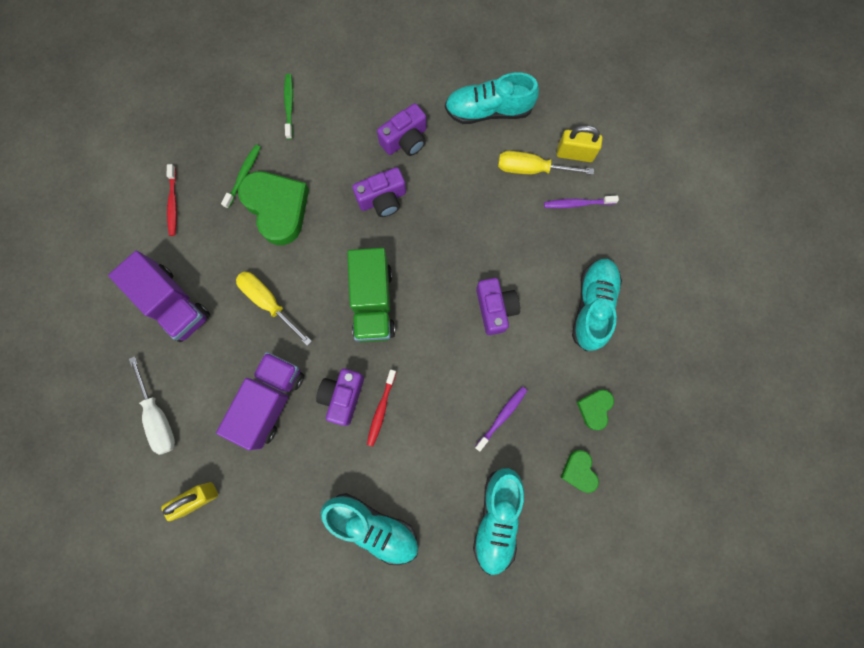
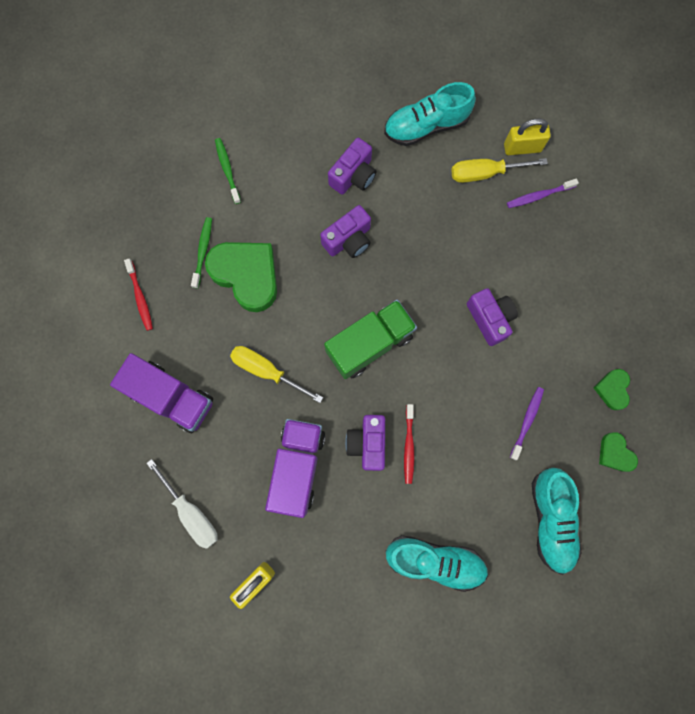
camera: 15 degrees left, 0 degrees up
green truck [347,248,395,342] -> green truck turned 105 degrees counterclockwise [324,300,417,379]
turquoise shoe [572,259,622,351] -> none

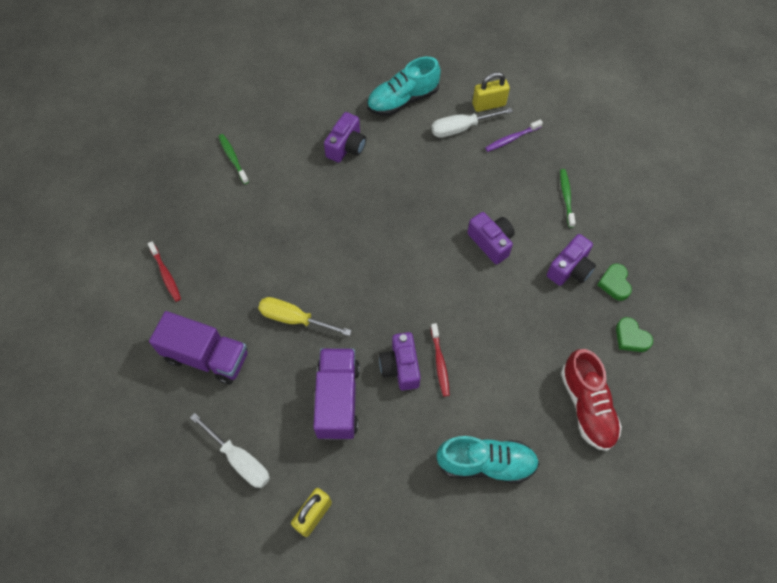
camera: 10 degrees left, 15 degrees down
green toothbrush [191,217,212,288] -> green toothbrush moved to [560,169,576,228]
green heart [205,242,277,312] -> none
purple camera [320,205,371,258] -> purple camera moved to [547,234,596,286]
green truck [324,300,417,379] -> none
yellow screwdriver [451,158,548,183] -> white screwdriver [431,108,513,138]
purple toothbrush [510,387,544,460] -> none
turquoise shoe [532,468,582,575] -> red shoe [561,349,622,451]

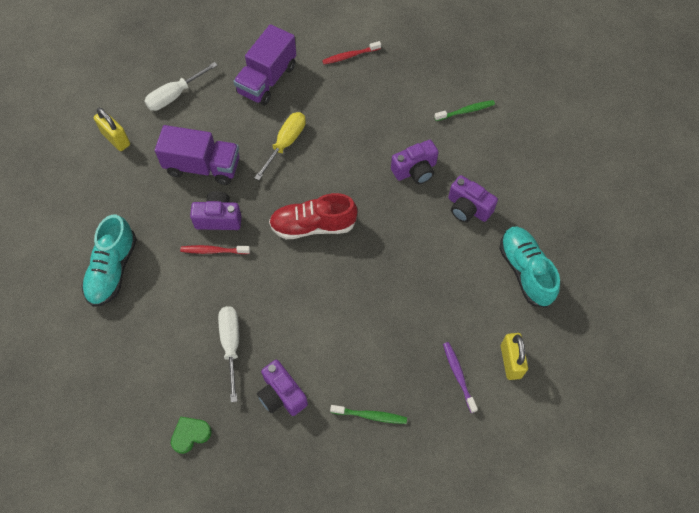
camera: 100 degrees right, 0 degrees up
white screwdriver [431,108,513,138] -> white screwdriver moved to [218,306,239,402]
purple camera [467,212,515,264] -> purple camera moved to [391,140,439,184]
red shoe [561,349,622,451] -> red shoe moved to [269,193,358,239]
green heart [597,264,632,301] -> none

